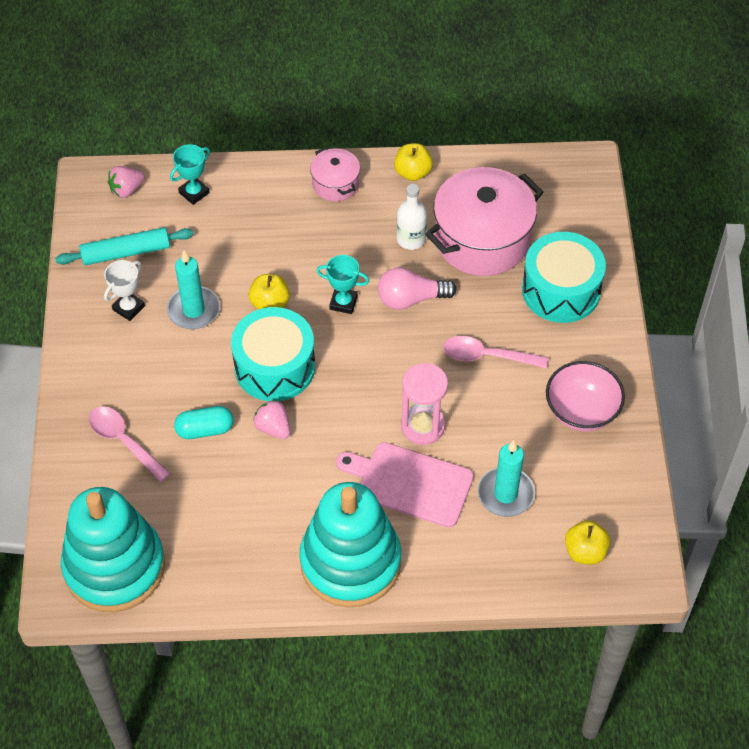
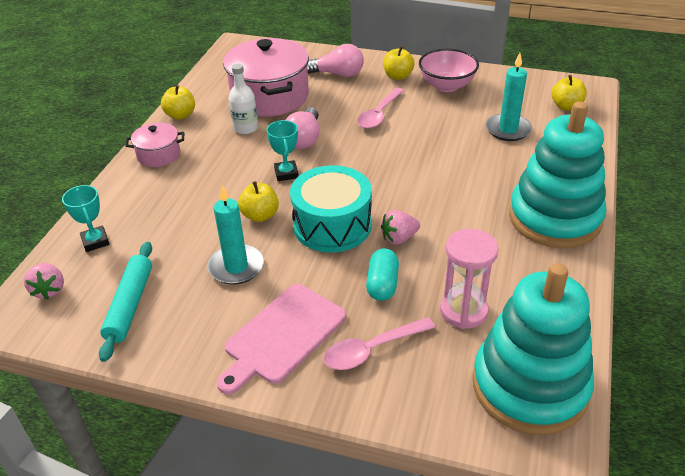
camera: 70 degrees left, 15 degrees down
white trophy [104,260,145,321] -> none
turquoise trophy [317,255,369,314] -> turquoise trophy turned 45 degrees counterclockwise [267,120,299,181]
pink cutting board [336,442,474,527] -> pink cutting board moved to [217,284,346,394]
pink hourglass [401,363,448,445] -> pink hourglass moved to [440,229,498,329]
turquoise drum [522,232,606,323] -> pink light bulb [307,44,364,77]
none -> yellow apple [383,46,415,80]

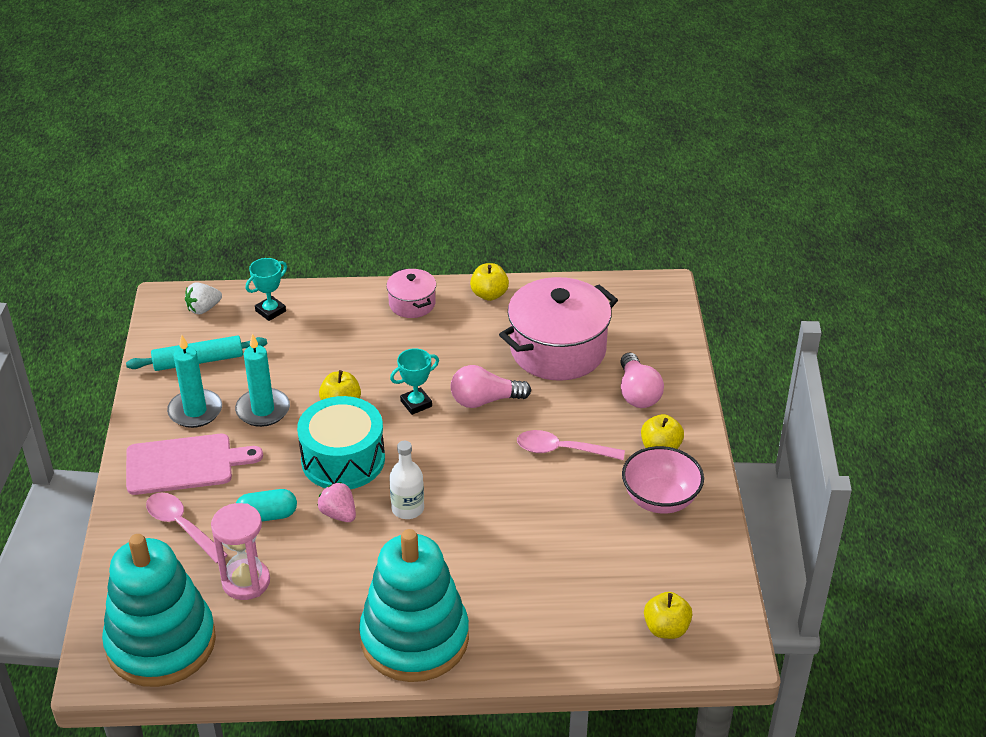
camera: 70 degrees right, 0 degrees up
pink strawberry [24,263,64,300] -> white strawberry [185,282,222,315]
pink cutting board [217,284,346,394] -> pink cutting board turned 150 degrees clockwise [126,434,263,495]
white bottle [229,64,258,134] -> white bottle moved to [389,441,424,519]
turquoise candle [486,53,532,141] -> turquoise candle moved to [167,334,222,428]

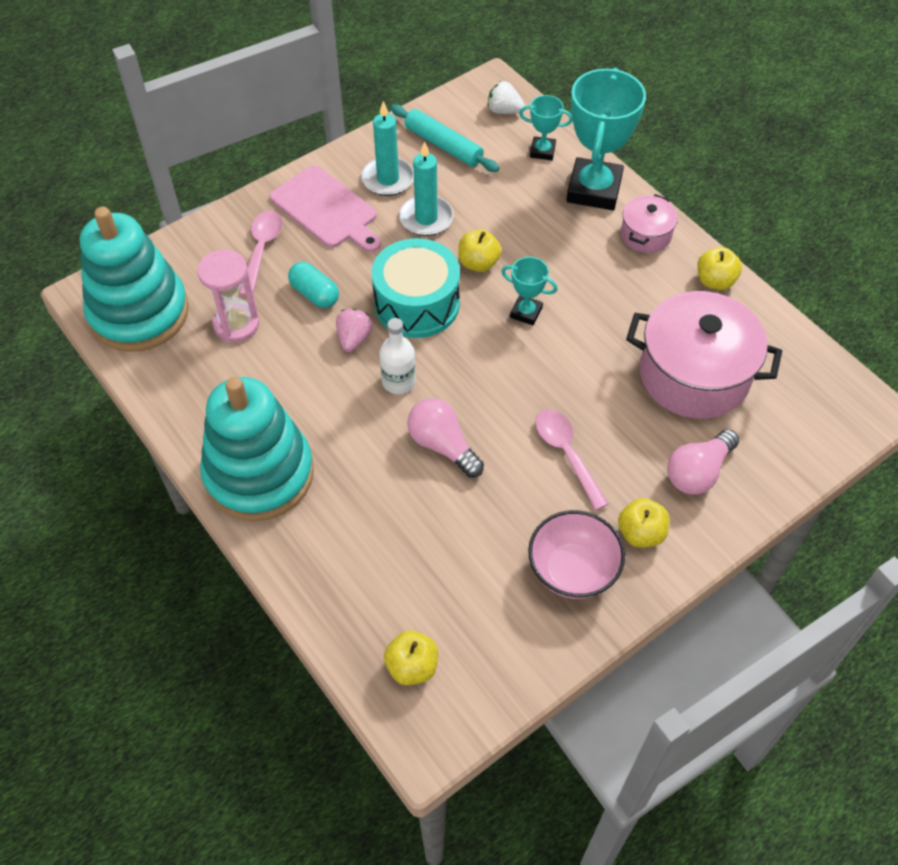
camera: 55 degrees right, 15 degrees up
pink light bulb [451,365,531,408] -> pink light bulb moved to [407,398,484,478]
none -> turquoise trophy [566,68,646,210]

